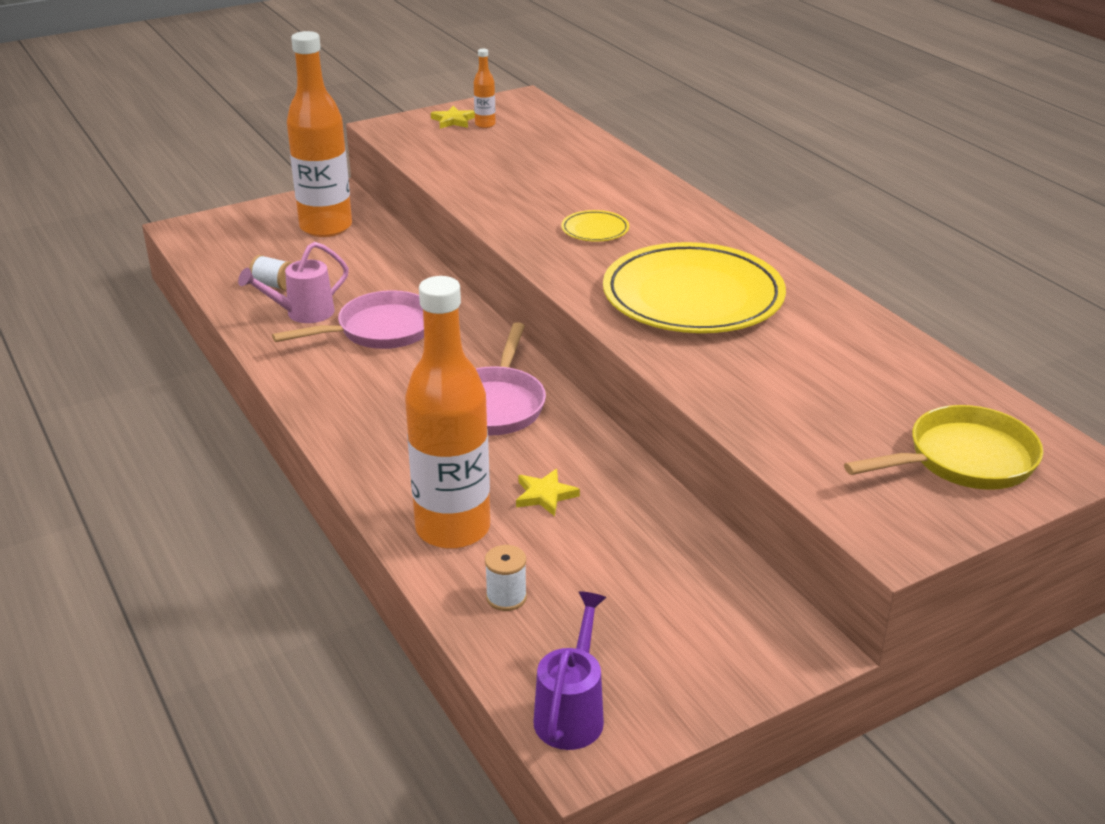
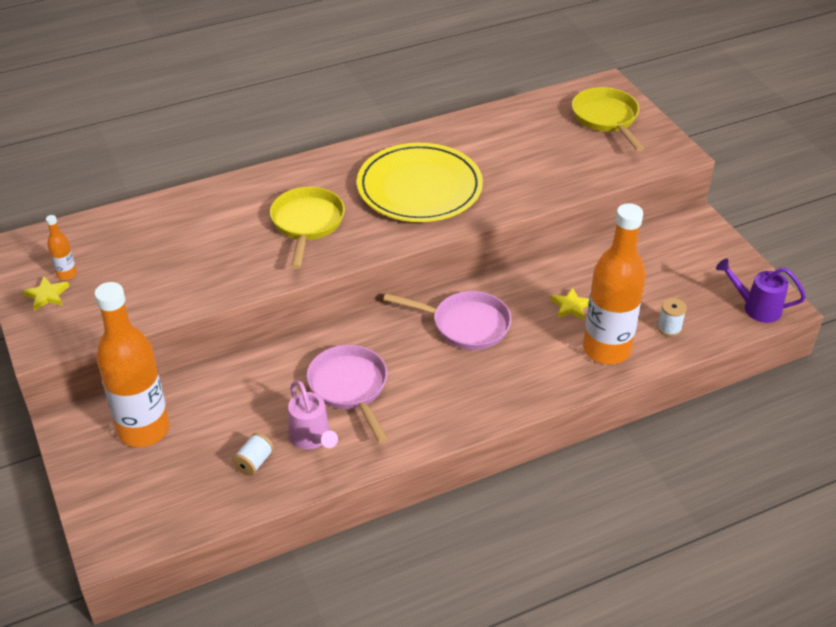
camera: 85 degrees left, 10 degrees up
yellow plate [561,210,629,241] -> yellow pan [270,187,345,269]

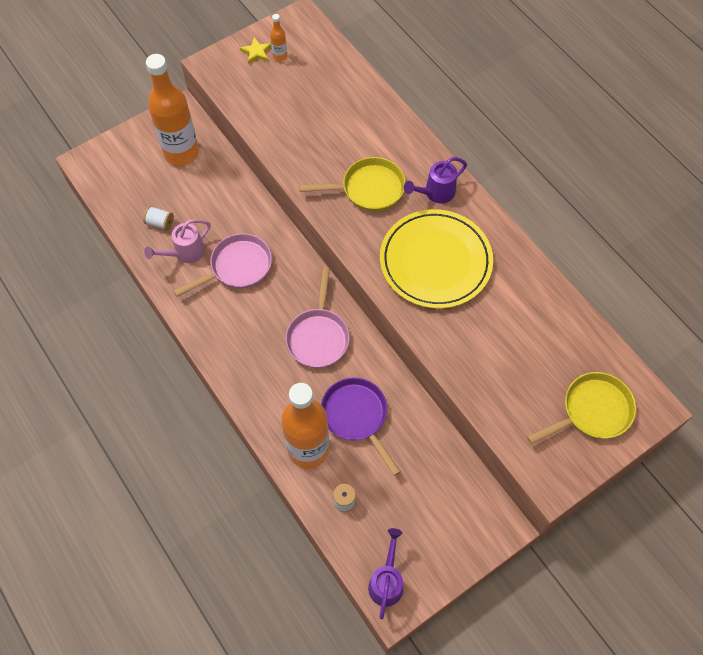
camera: 80 degrees right, 20 degrees up
yellow star [551,287,589,320] -> purple pan [321,377,401,476]
none -> purple watering can [404,157,467,203]

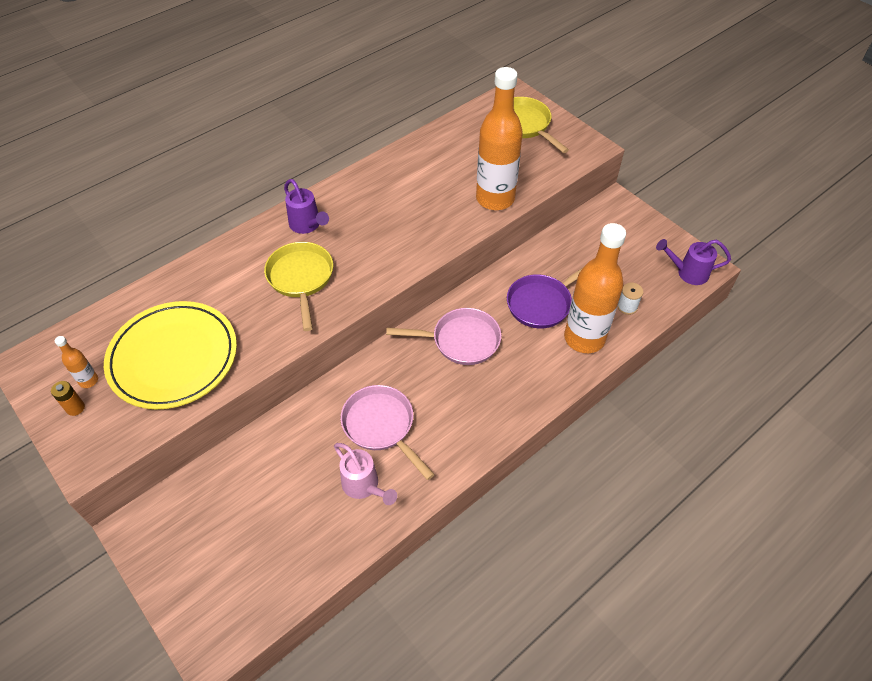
camera: 95 degrees left, 10 degrees down
white spool [143,206,174,231] -> none
orange bottle [146,54,199,166] -> orange bottle moved to [476,67,523,210]
yellow star [240,37,271,64] -> orange battery [51,381,85,416]
yellow plate [380,209,493,309] -> yellow plate moved to [104,301,237,410]

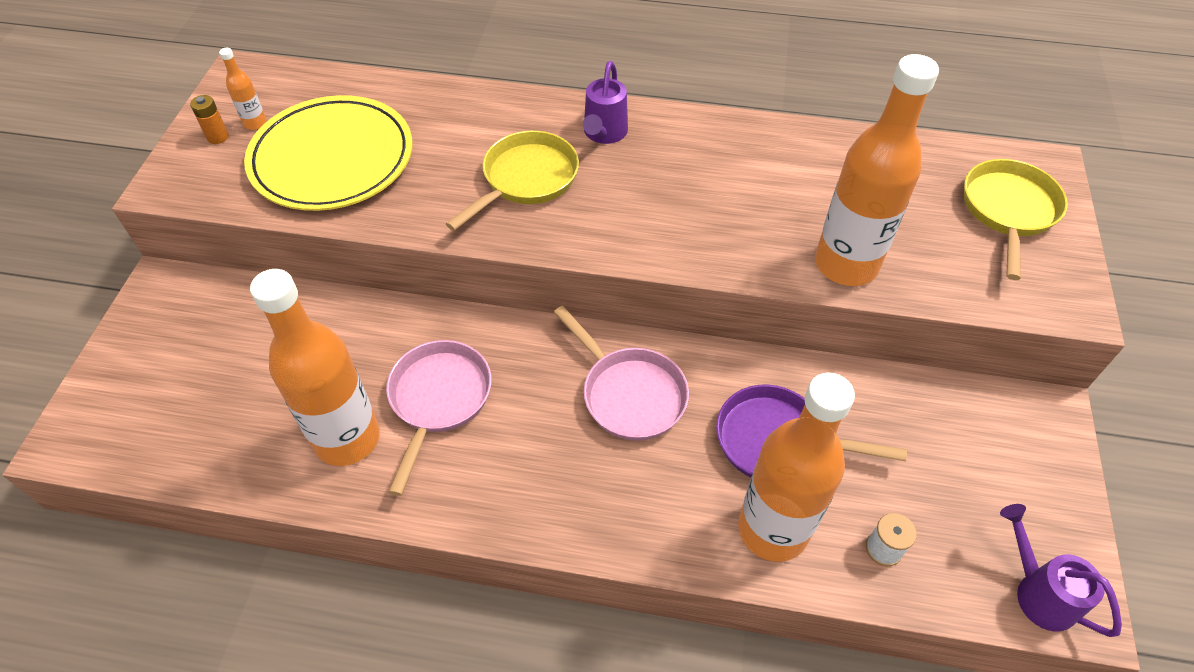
camera: 50 degrees right, 0 degrees up
pink watering can [334,443,397,505] -> orange bottle [250,269,380,466]

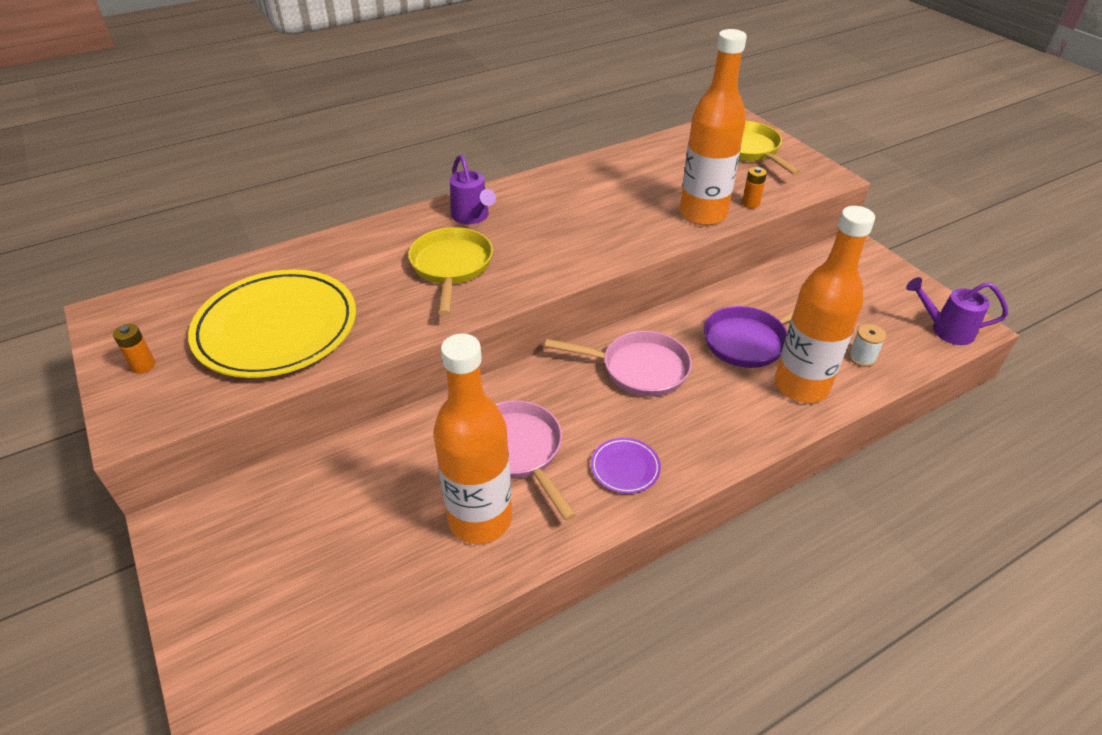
camera: 40 degrees left, 10 degrees down
orange bottle [219,48,267,130] -> none
none -> purple plate [591,438,661,494]
none -> orange battery [742,167,767,208]

